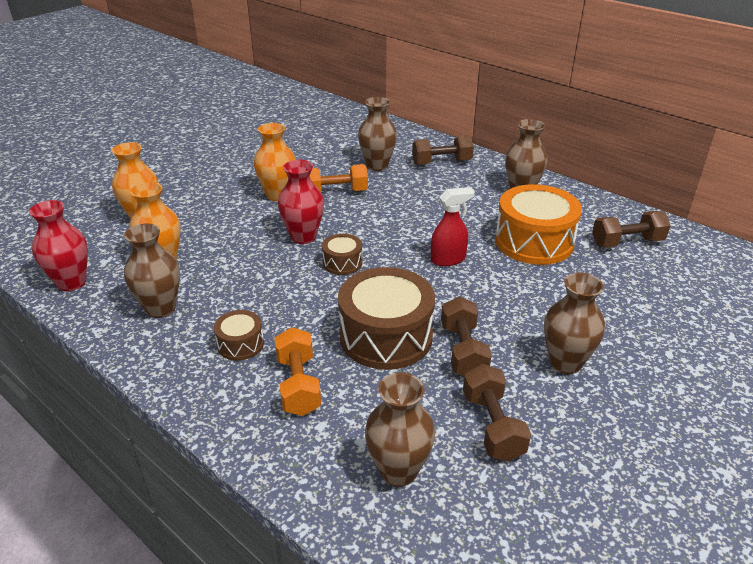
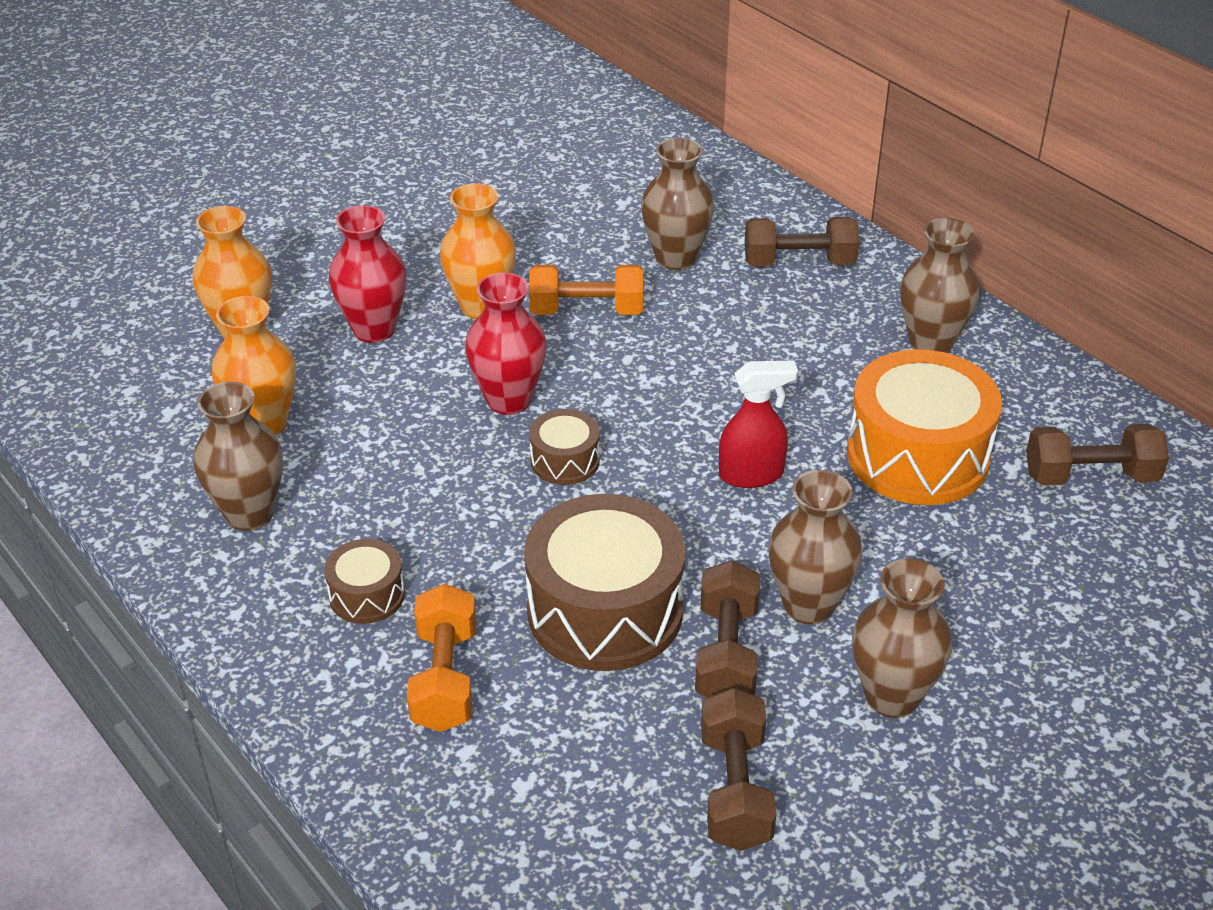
camera: 10 degrees right, 5 degrees up
red vase [29,200,88,291] -> red vase moved to [329,205,406,343]
brown vase [365,373,435,487] -> brown vase moved to [769,470,863,625]

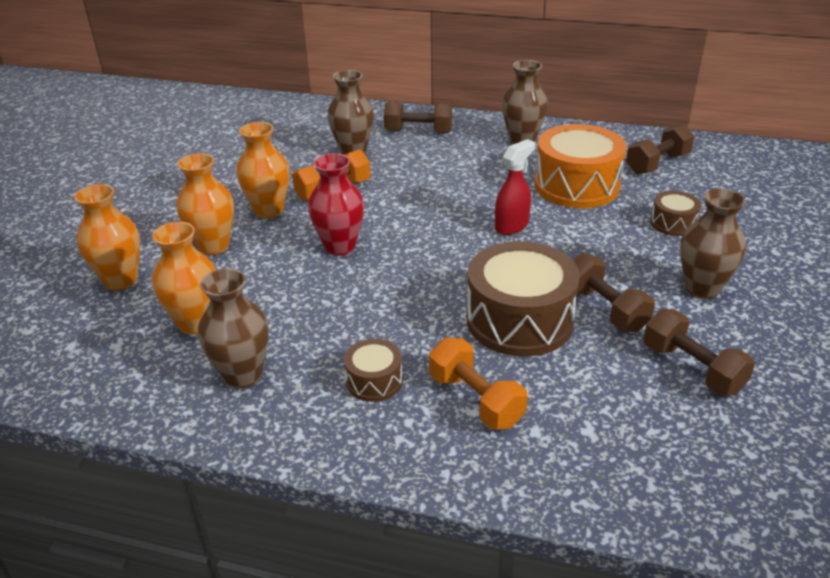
camera: 35 degrees left, 5 degrees down
red vase [329,205,406,343] -> orange vase [176,153,234,255]
brown drum [529,409,600,485] -> brown drum moved to [650,191,701,236]
brown dumbbell [745,217,859,266] -> brown dumbbell turned 45 degrees clockwise [384,102,452,133]
brown vase [769,470,863,625] -> none

